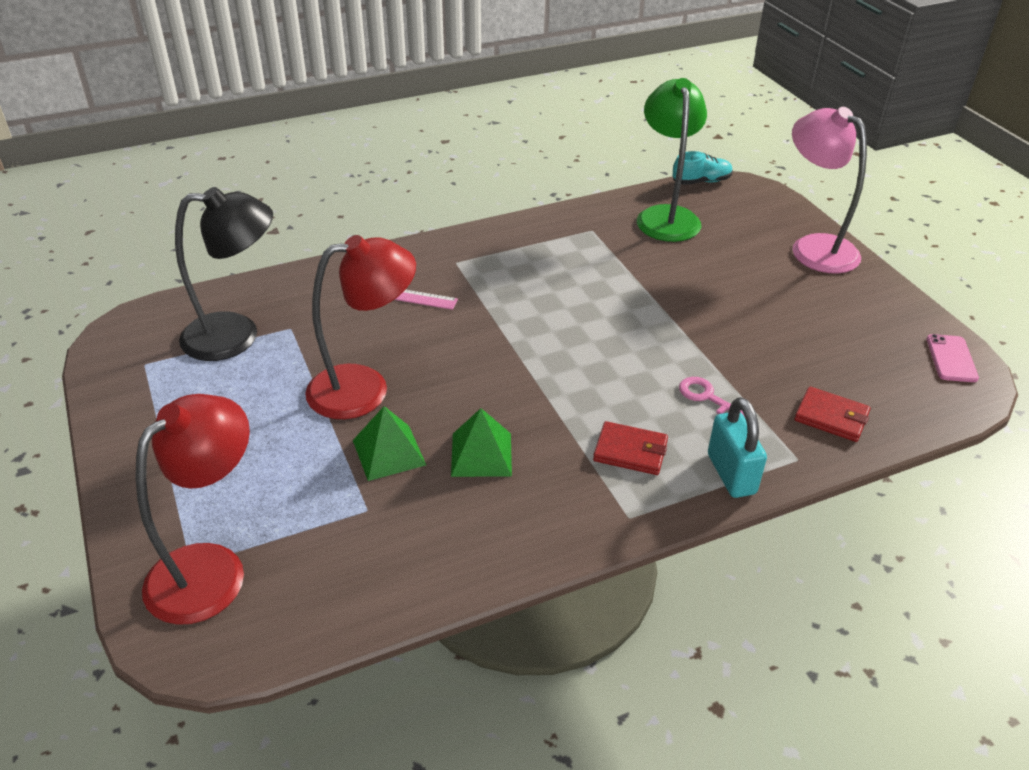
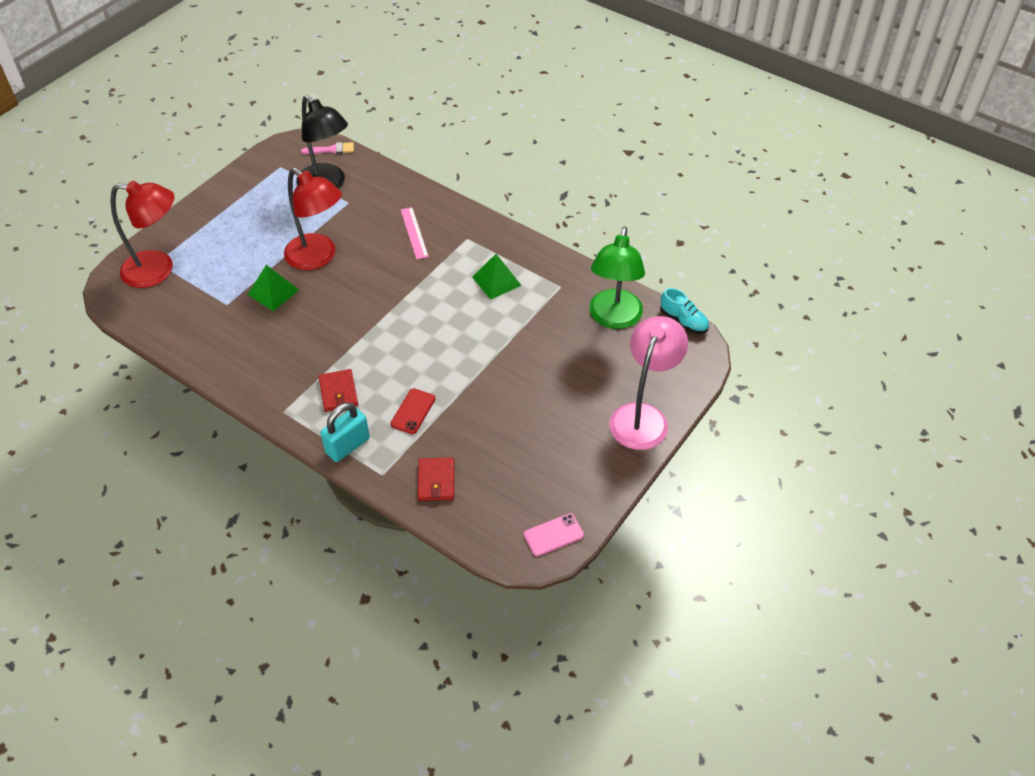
camera: 60 degrees right, 10 degrees up
green pyramid [451,408,512,477] -> green pyramid moved to [472,254,522,300]
green lamp [637,78,707,242] -> green lamp turned 135 degrees clockwise [589,226,645,329]
pink key [679,377,745,417] -> red phone [390,388,436,434]
none -> pink brush [301,142,354,154]

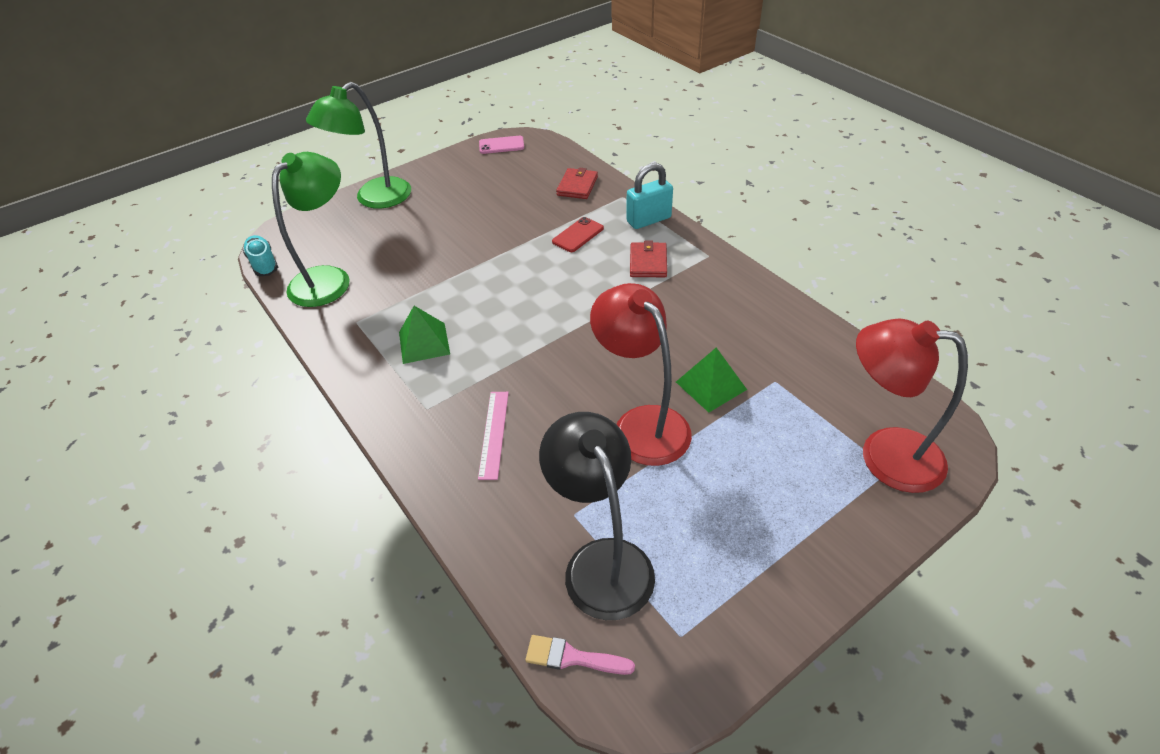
camera: 160 degrees left, 5 degrees down
pink lamp [609,316,688,450] -> green lamp [306,82,411,209]

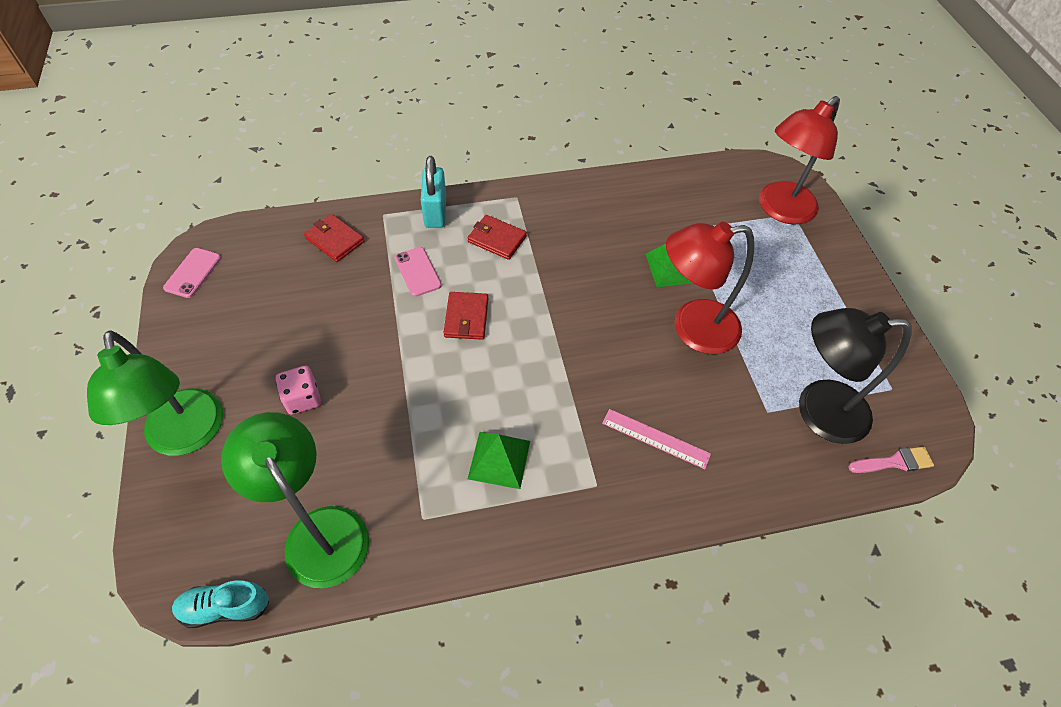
camera: 70 degrees left, 10 degrees up
pink brush [525,635,635,675] -> pink brush turned 135 degrees counterclockwise [849,447,934,473]
red phone [552,217,604,252] -> pink phone [395,247,442,297]
none -> pink dice [276,366,321,415]
none -> red wallet [443,292,488,340]

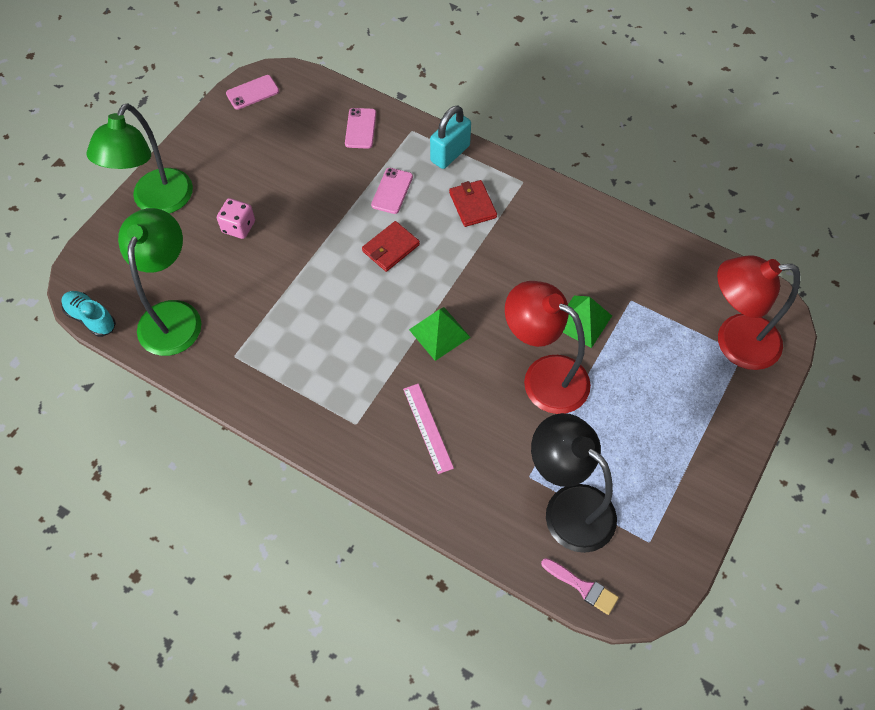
camera: 45 degrees right, 5 degrees up
red wallet [304,214,365,262] -> pink phone [345,108,376,149]
green pyramid [468,432,530,489] -> green pyramid moved to [409,307,471,361]

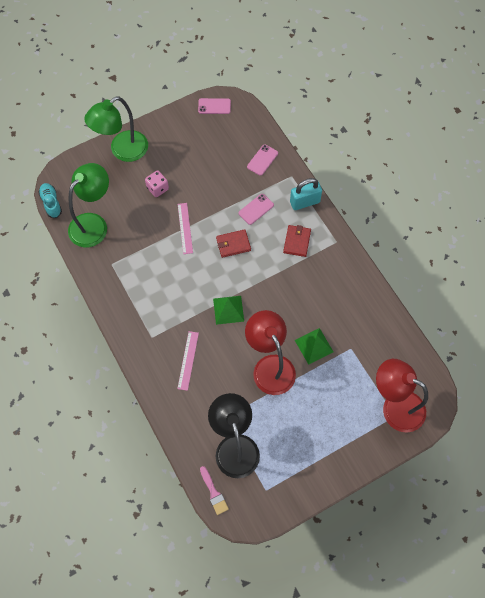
camera: 30 degrees right, 5 degrees up
none -> pink ruler [178,203,193,254]

